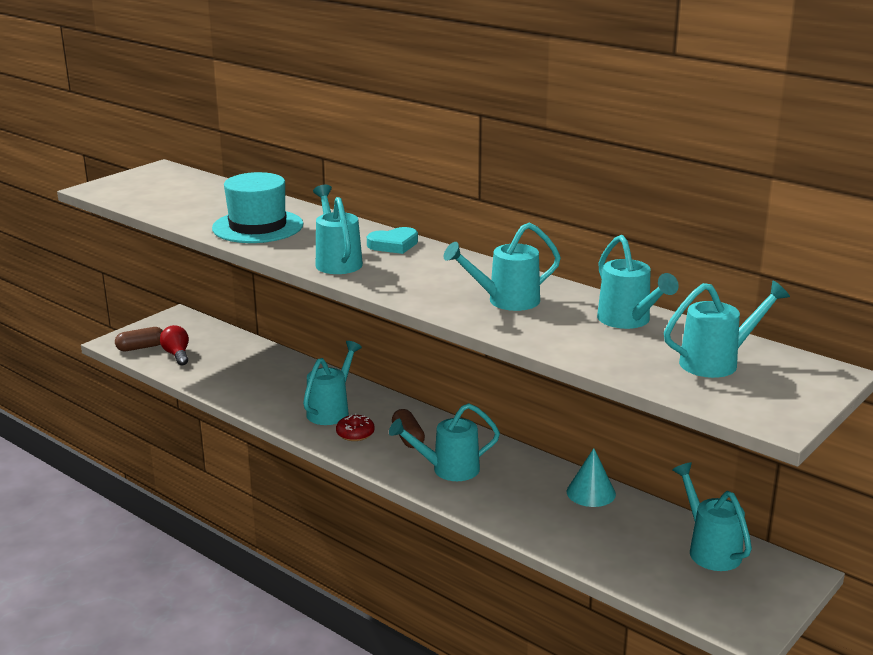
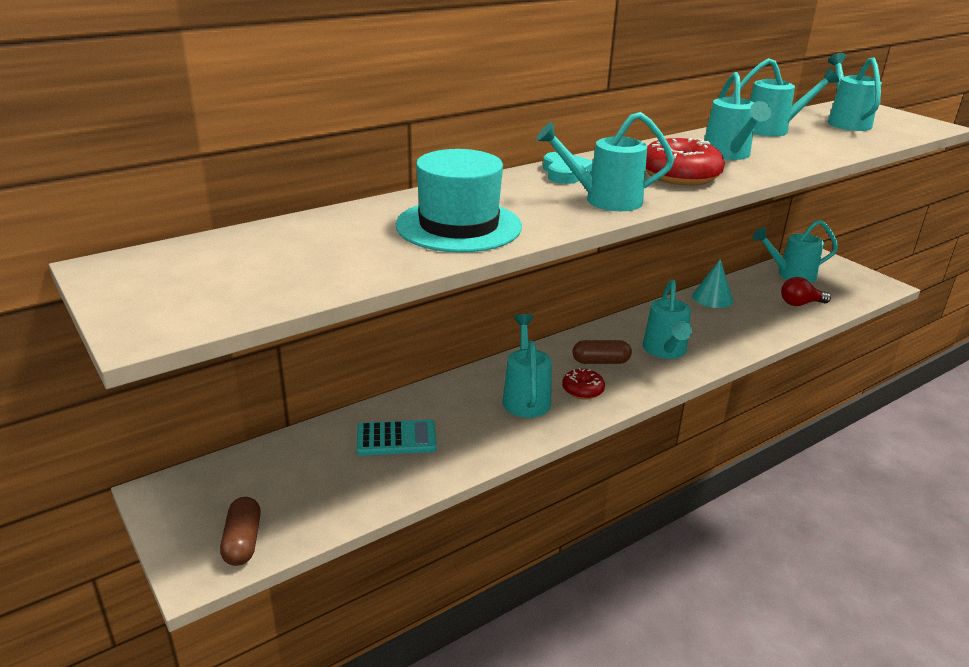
camera: 75 degrees left, 5 degrees up
red light bulb [160,325,189,365] -> red light bulb moved to [781,277,831,306]
turquoise watering can [303,341,362,425] -> turquoise watering can turned 45 degrees clockwise [502,314,552,418]
none -> turquoise calculator [356,420,437,456]
none -> red donut [646,138,725,185]

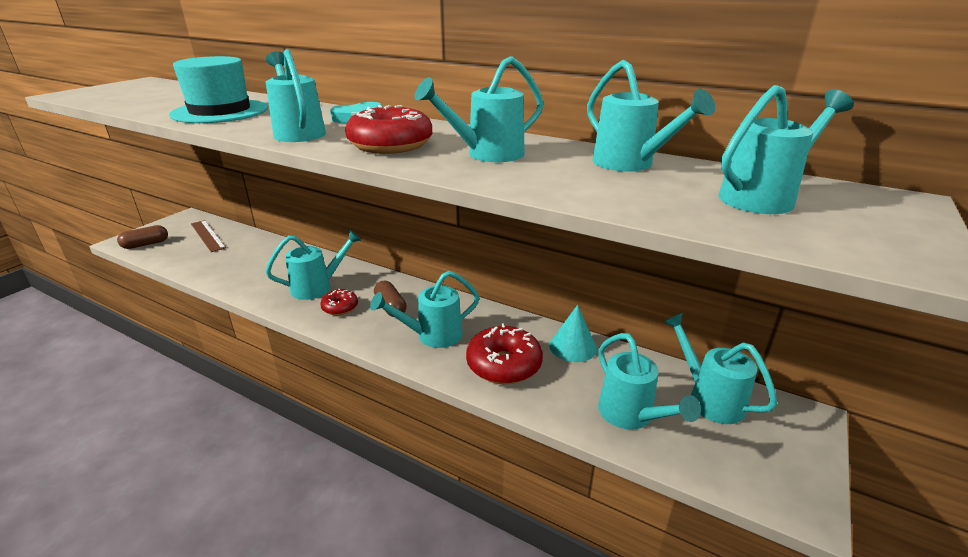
camera: 65 degrees right, 0 degrees up
turquoise calculator [356,420,437,456] -> none
red light bulb [781,277,831,306] -> turquoise watering can [598,333,701,430]
none -> brown ruler [191,220,226,252]
none -> red donut [466,323,543,384]

